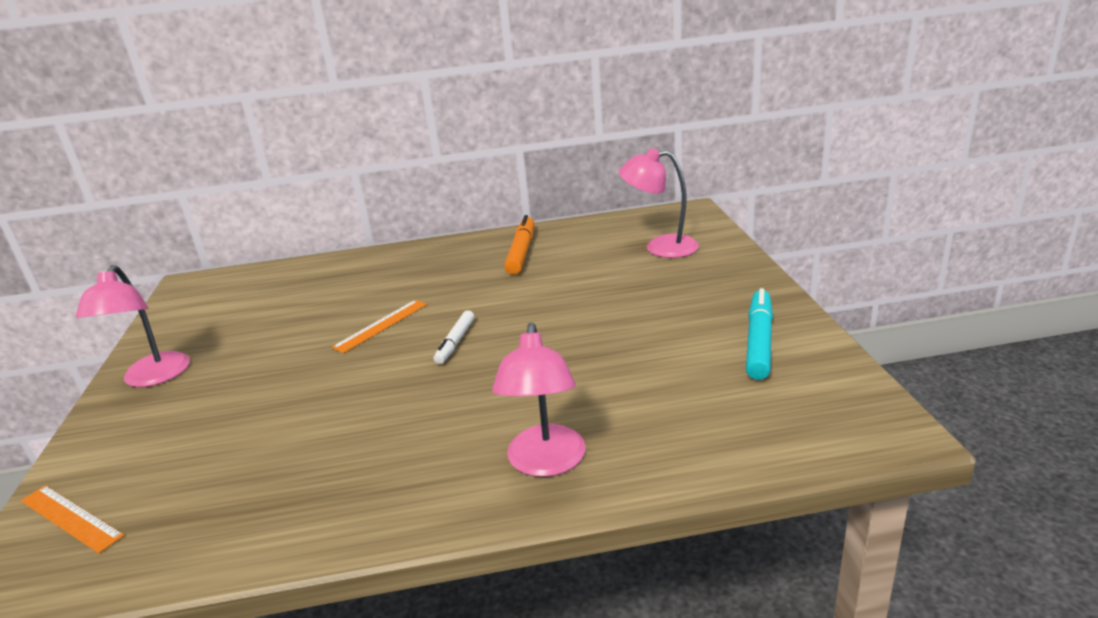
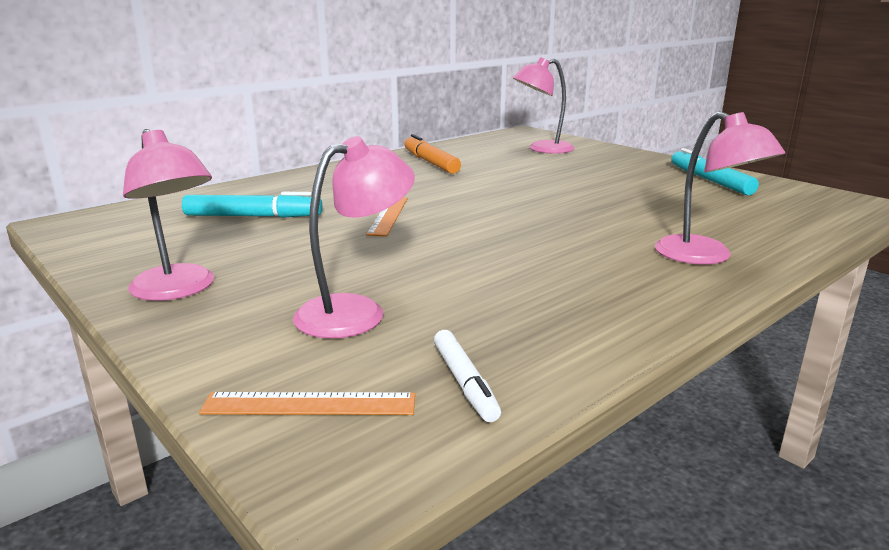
camera: 35 degrees left, 5 degrees down
white marker [434,311,474,364] -> white marker moved to [434,330,501,422]
none -> turquoise marker [182,192,322,218]
none -> pink lamp [293,136,415,339]

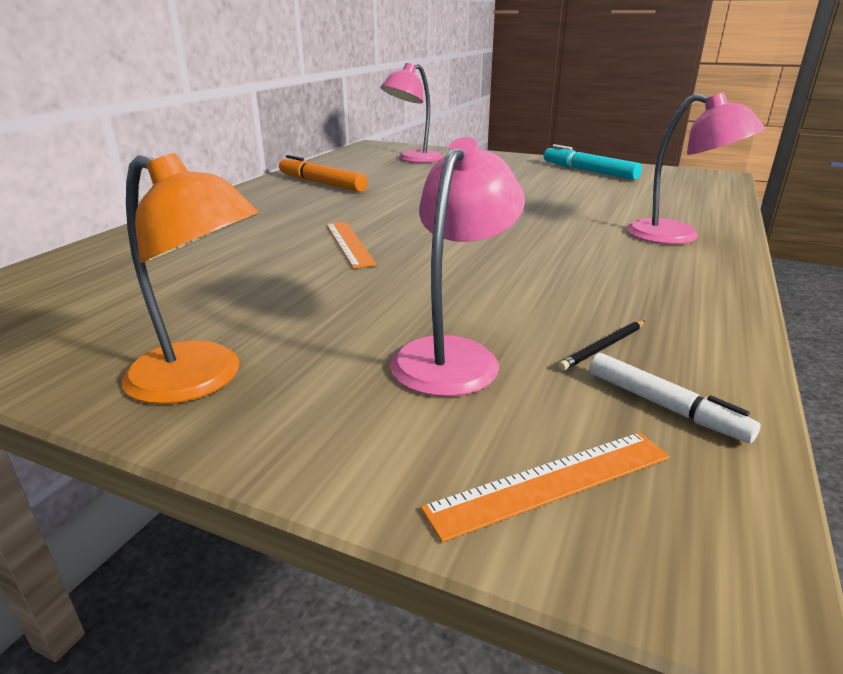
camera: 25 degrees left, 5 degrees up
pink lamp [123,129,214,301] -> orange lamp [122,153,259,404]
turquoise marker [182,192,322,218] -> none
none -> black pencil [558,321,645,371]

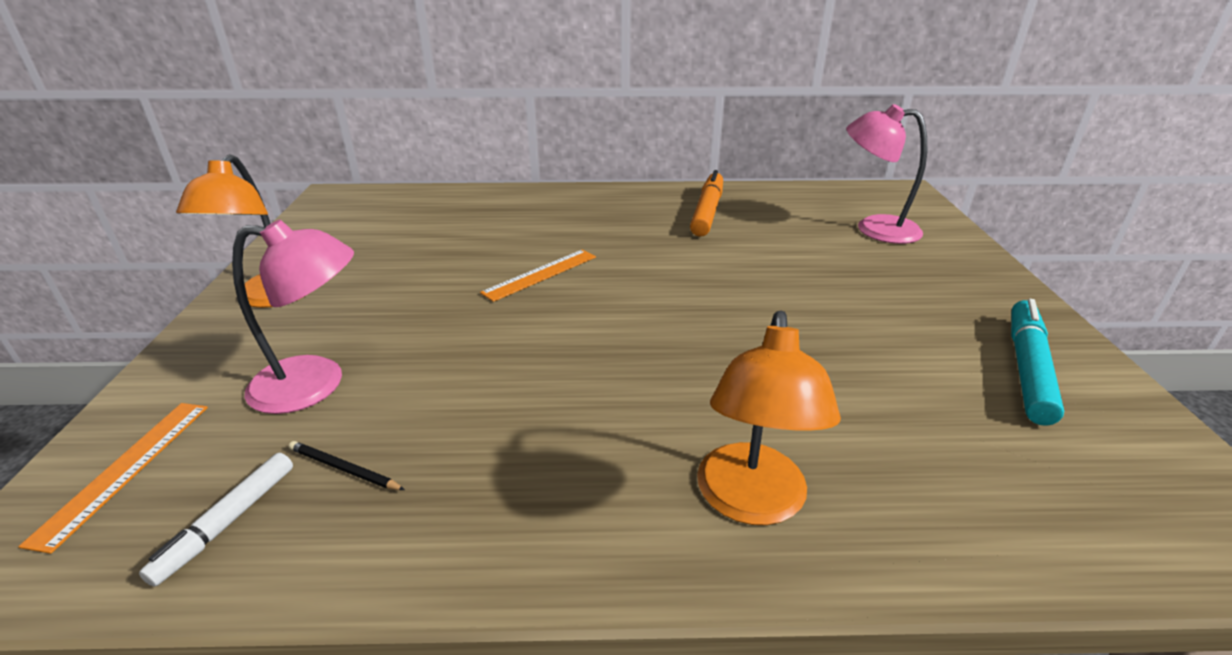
camera: 65 degrees right, 5 degrees up
orange ruler [421,432,670,542] -> orange ruler turned 60 degrees clockwise [18,403,208,554]
pink lamp [627,92,765,244] -> orange lamp [697,310,841,525]

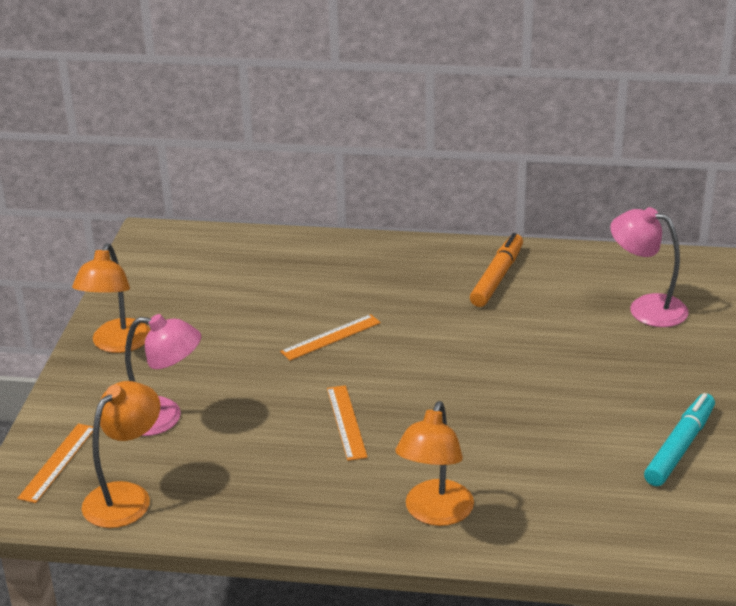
camera: 10 degrees right, 0 degrees up
white marker [139,453,293,587] -> orange lamp [81,381,160,528]
black pencil [289,441,405,490] -> none
none -> orange ruler [327,385,368,461]

